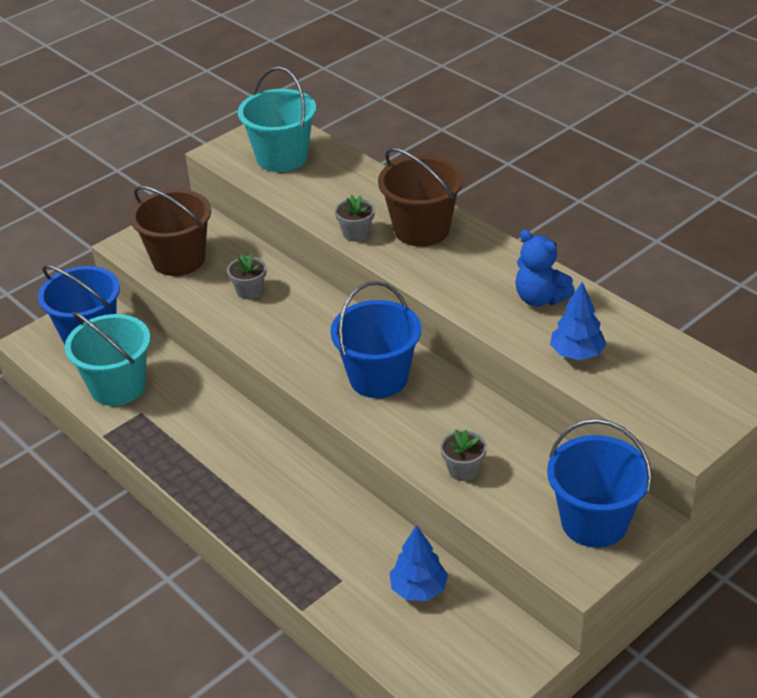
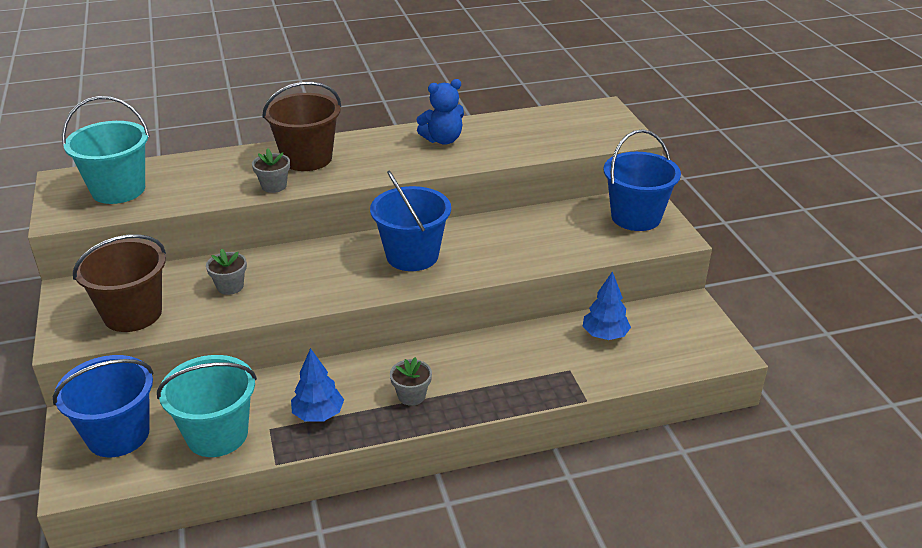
camera: 65 degrees left, 5 degrees down
grey flower pot [440,430,487,481] -> grey flower pot moved to [390,357,432,406]
blue tree [550,282,607,360] -> blue tree moved to [291,348,344,422]

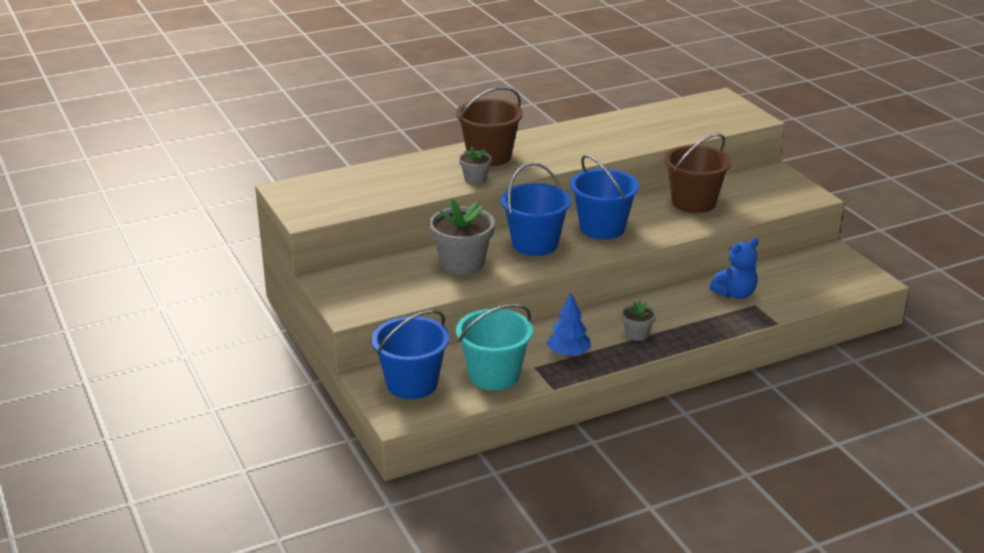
camera: 10 degrees left, 5 degrees down
turquoise bucket [62,96,150,204] -> none
brown bucket [73,234,166,332] -> brown bucket moved to [664,133,731,213]
grey flower pot [206,249,247,295] -> grey flower pot [429,199,495,275], size x1.90
blue teddy bear [416,79,464,145] -> blue teddy bear moved to [709,238,759,299]
blue tree [582,271,631,340] -> none
blue bucket [604,129,681,231] -> blue bucket moved to [501,162,571,256]

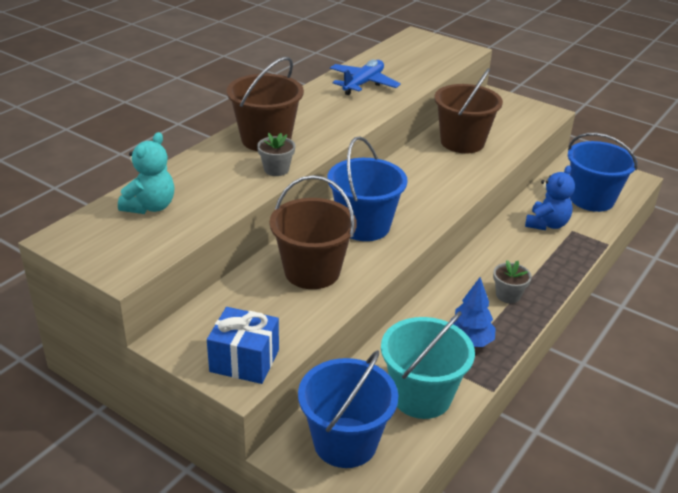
camera: 30 degrees left, 5 degrees up
grey flower pot [429,199,495,275] -> brown bucket [270,175,357,289]
blue bucket [570,154,639,239] -> blue bucket moved to [568,133,637,212]
none -> turquoise teddy bear [118,132,174,214]
none -> blue gift [207,307,279,384]
none -> blue plane [330,60,401,95]

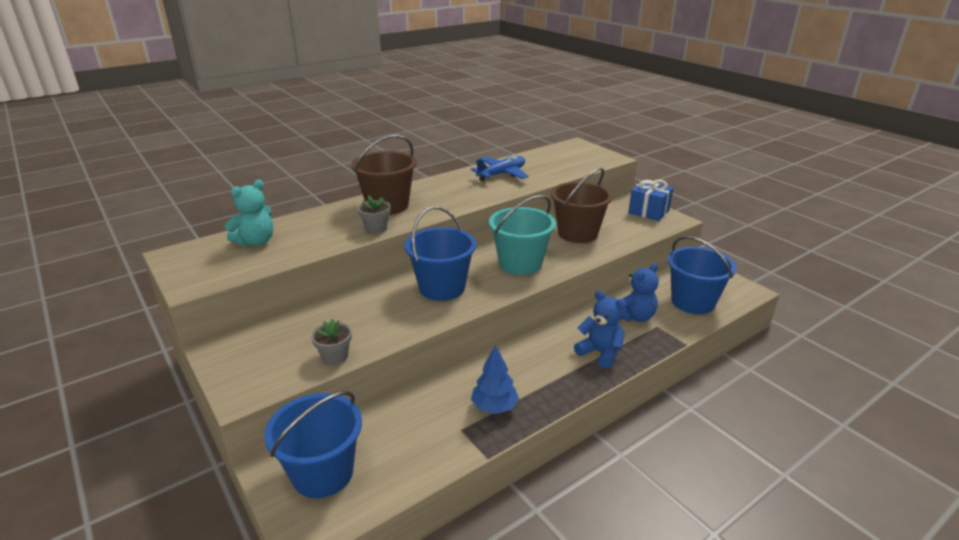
camera: 20 degrees right, 5 degrees down
blue gift [207,307,279,384] -> blue gift moved to [628,180,673,221]
brown bucket [270,175,357,289] -> none
turquoise bucket [381,311,475,419] -> turquoise bucket moved to [489,195,556,275]
grey flower pot [493,260,532,303] -> grey flower pot moved to [311,319,352,365]
none -> blue teddy bear [574,290,626,368]

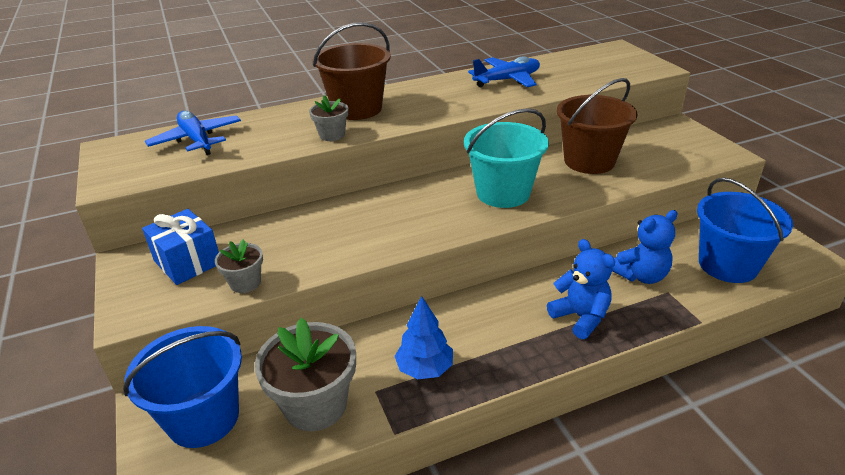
camera: 15 degrees right, 5 degrees up
turquoise teddy bear [225,180,273,247] -> blue plane [145,111,241,155]
blue bucket [404,206,476,301] -> none
blue gift [628,180,673,221] -> blue gift moved to [142,209,219,285]
none -> grey flower pot [255,318,356,431]

